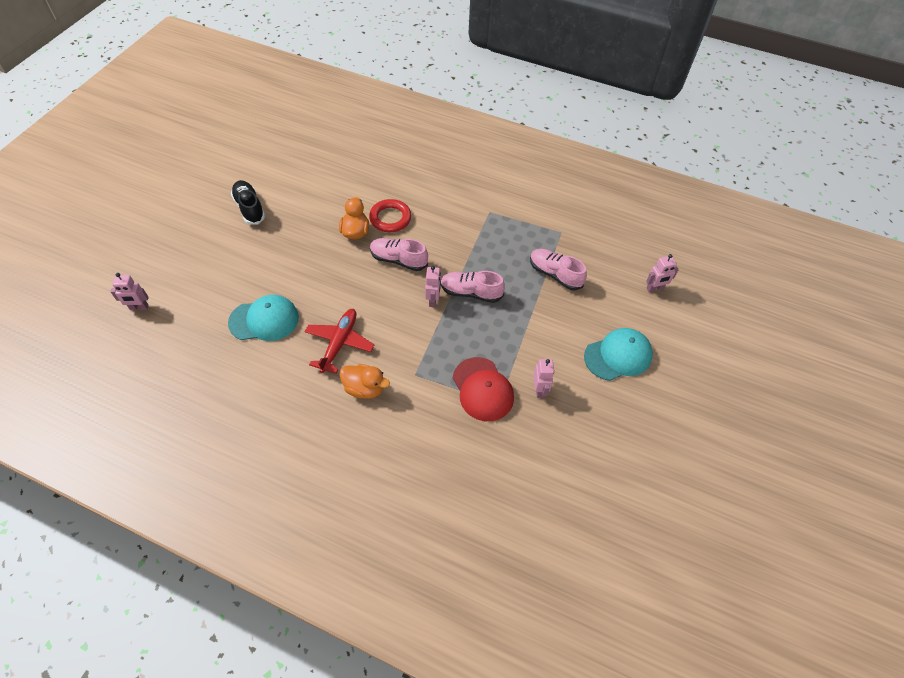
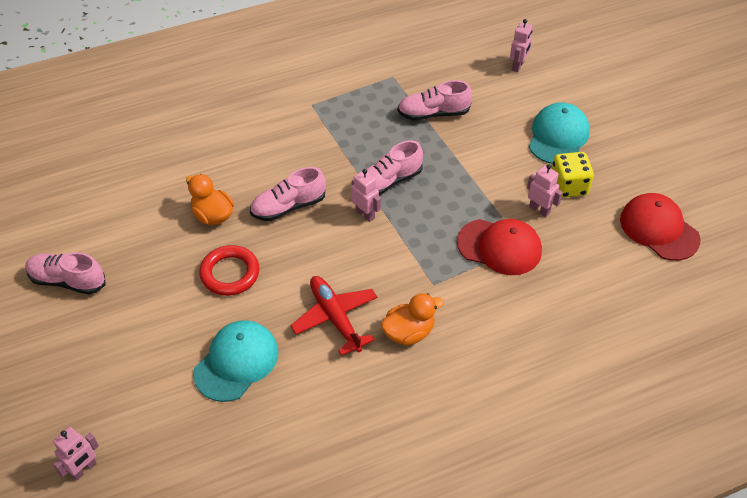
camera: 45 degrees left, 5 degrees down
black shoe [231,180,265,225] -> pink shoe [25,252,106,295]
red ring [369,199,411,232] -> red ring moved to [199,245,259,296]
none -> yellow dice [552,152,594,198]
none -> red cap [620,193,700,261]

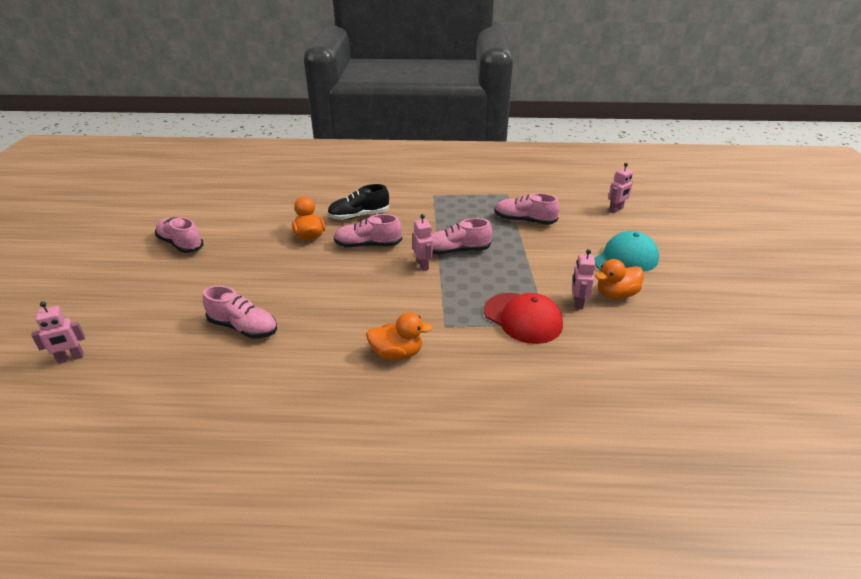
camera: 25 degrees right, 15 degrees down
turquoise cap [193,320,278,402] -> pink shoe [203,285,277,338]
red ring [199,245,259,296] -> none
red plane [290,276,378,356] -> none
pink robot [527,164,563,217] -> pink robot turned 150 degrees counterclockwise [572,249,595,309]
yellow dice [552,152,594,198] -> orange duck [595,259,644,299]
red cap [620,193,700,261] -> none
none -> black shoe [327,184,390,220]

